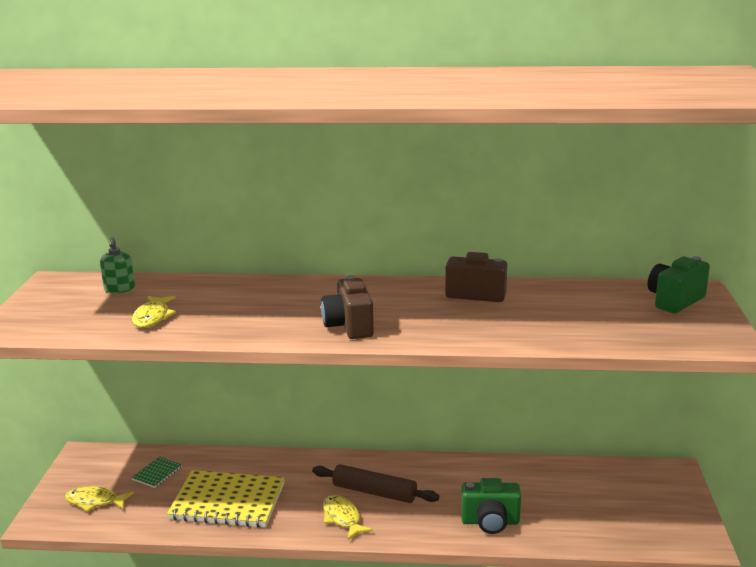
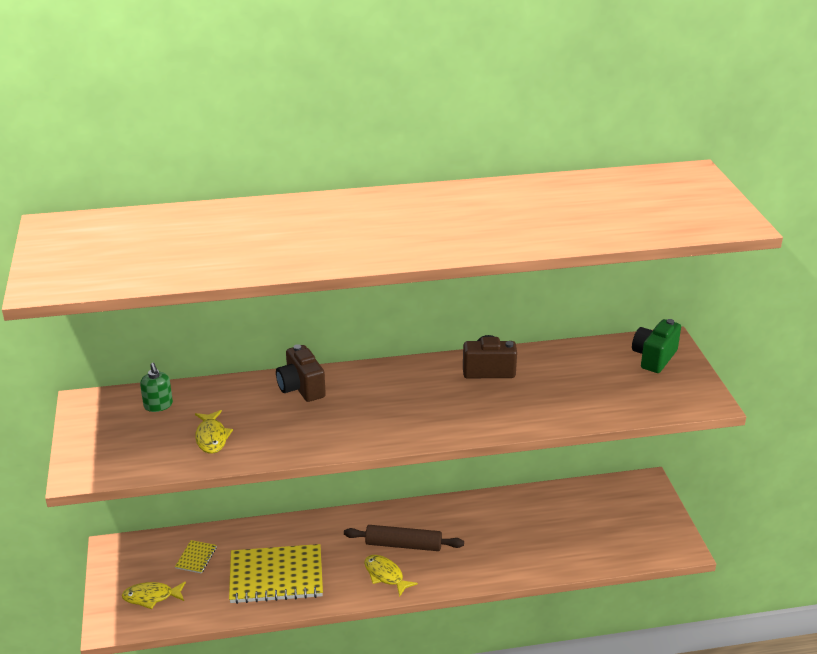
camera: 15 degrees left, 10 degrees up
green notebook [131,457,182,488] -> yellow notebook [175,540,217,574]
brown camera [321,275,374,339] -> brown camera moved to [276,344,326,402]
green camera [461,478,521,534] -> none

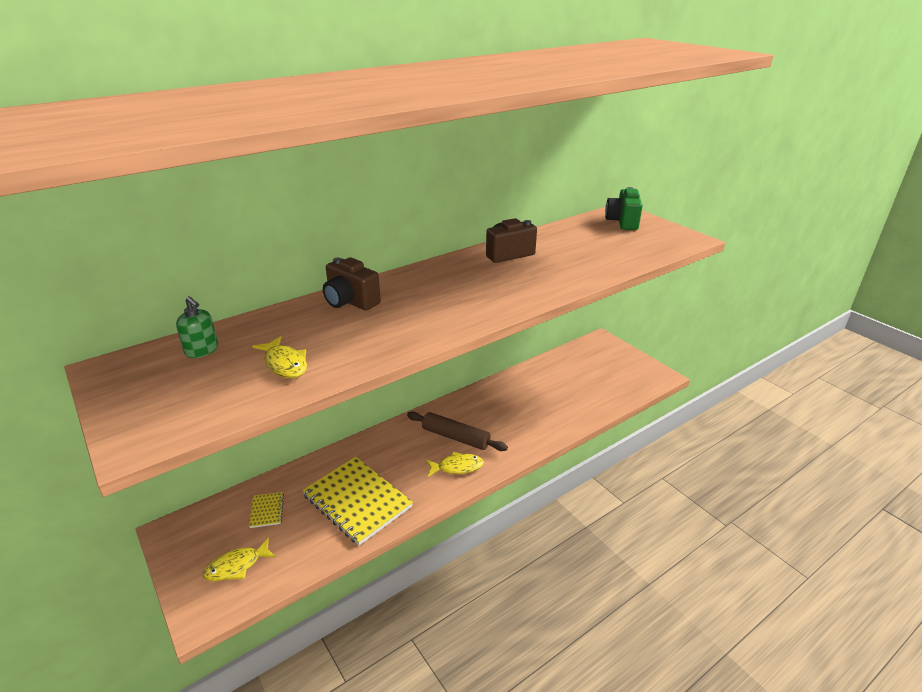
camera: 25 degrees left, 0 degrees up
yellow notebook [229,544,323,604] -> yellow notebook turned 75 degrees clockwise [302,457,413,545]
brown rolling pin [344,525,464,551] -> brown rolling pin turned 45 degrees clockwise [407,412,508,451]
yellow fish [364,555,418,597] -> yellow fish turned 150 degrees clockwise [425,452,484,477]

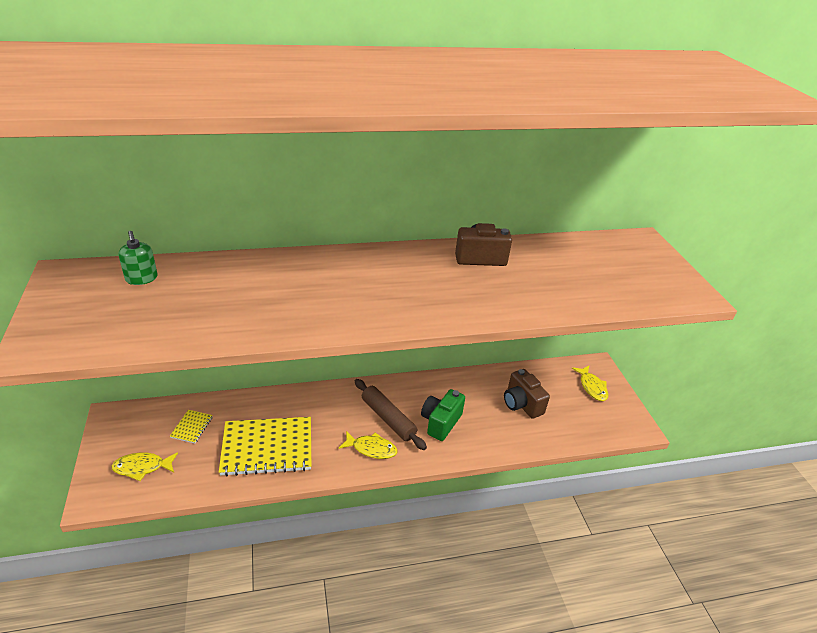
camera: 20 degrees right, 5 degrees up
yellow fish [252,336,307,378] -> yellow fish moved to [572,366,608,401]
yellow notebook [302,457,413,545] -> yellow notebook turned 75 degrees counterclockwise [219,417,311,476]
brown camera [323,257,381,311] -> brown camera moved to [504,369,550,419]
green camera [605,187,643,230] -> green camera moved to [421,389,465,441]

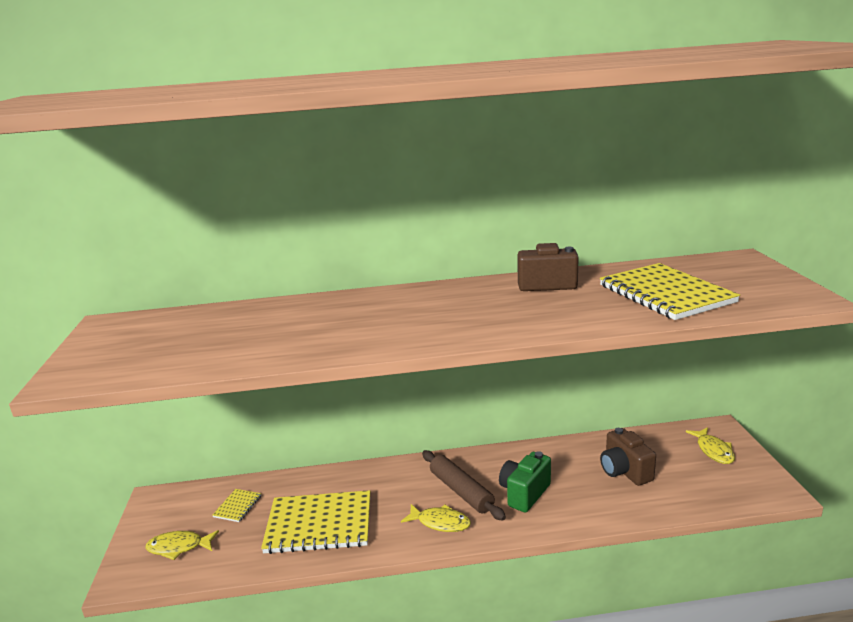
camera: 10 degrees right, 15 degrees down
green soap dispenser [119,231,158,285] -> none
none -> yellow notebook [600,263,740,320]

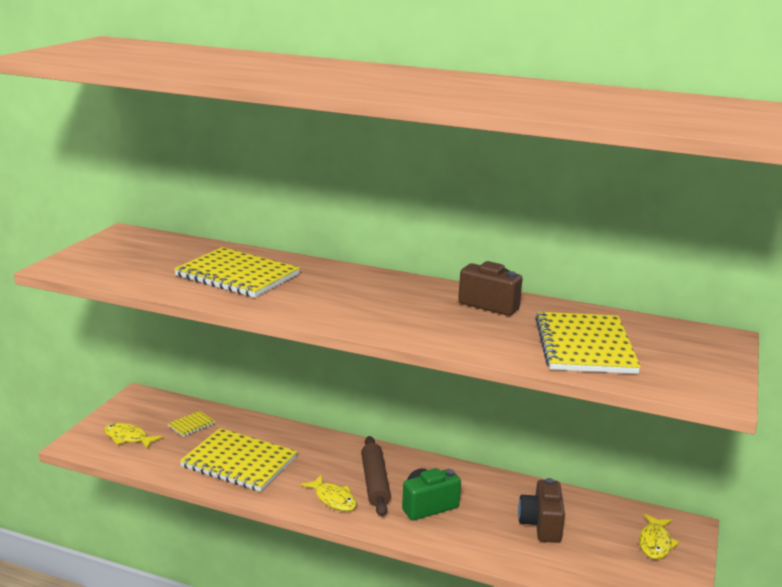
camera: 25 degrees right, 0 degrees up
none -> yellow notebook [174,247,300,298]

